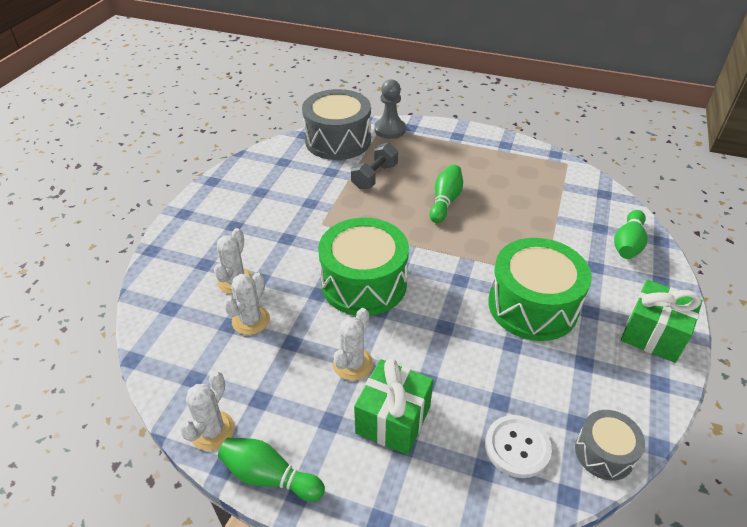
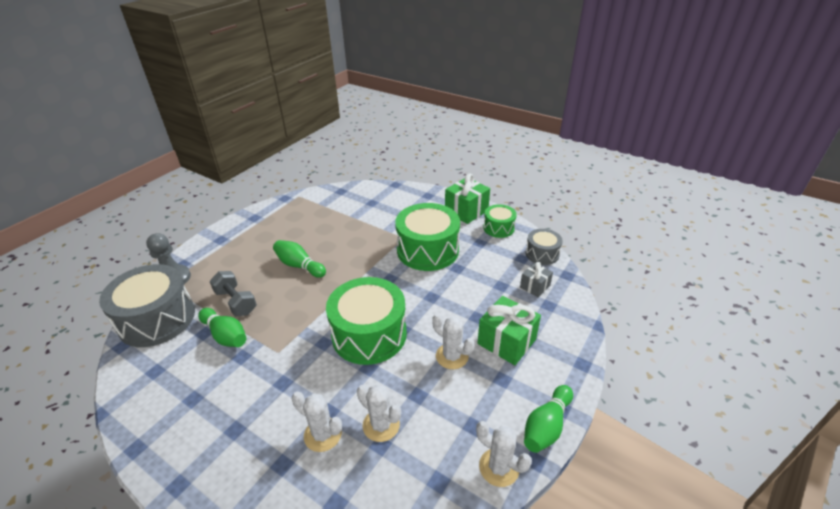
camera: 75 degrees left, 5 degrees down
white button [485,415,552,478] -> grey gift [520,262,553,297]
green bowling pin [614,210,647,259] -> green bowling pin moved to [198,308,246,347]
none -> green drum [483,204,517,238]

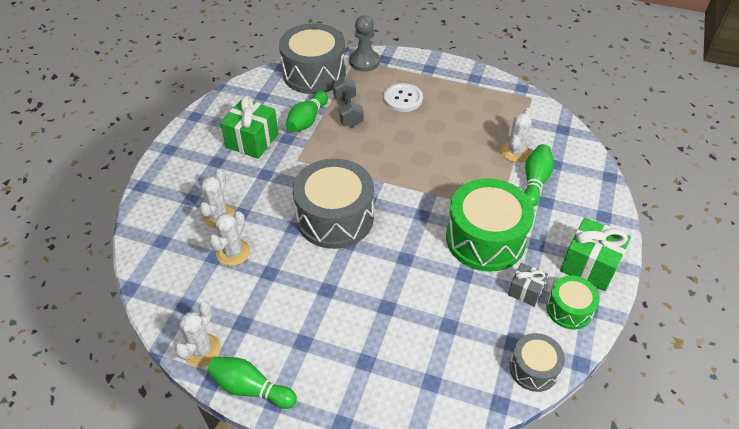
camera: 75 degrees right, 10 degrees up
grey dumbbell [210,271,257,317] -> grey dumbbell turned 45 degrees counterclockwise [333,77,364,127]
green bowling pin [273,240,326,278] -> green bowling pin moved to [525,144,554,207]
green drum [326,277,407,365] -> grey drum [292,158,374,249]
white cactus [432,314,475,369] -> white cactus moved to [501,108,532,162]
green gift [477,296,541,365] -> green gift moved to [220,95,279,159]
grey gift [520,262,553,297] -> grey gift moved to [508,263,548,306]
none -> white button [384,83,423,112]

